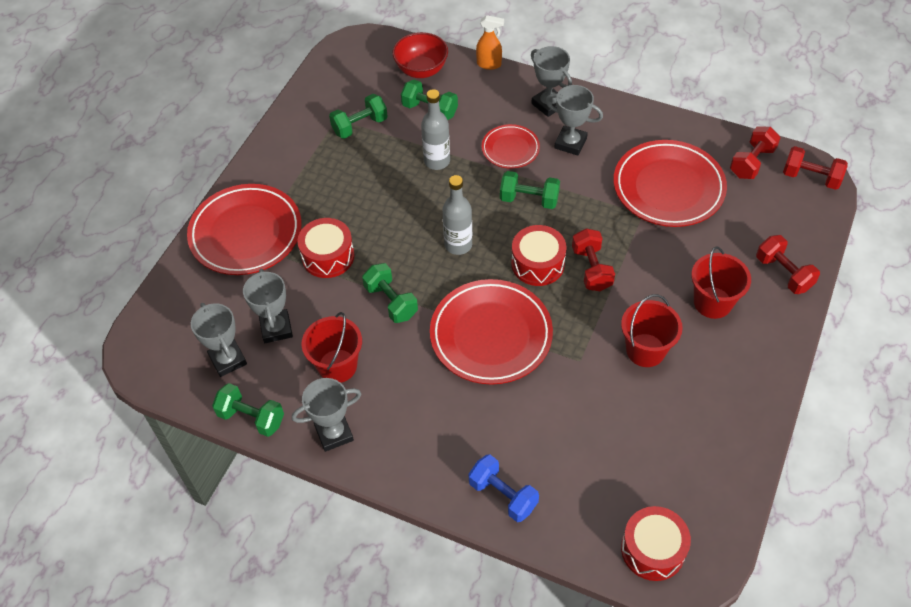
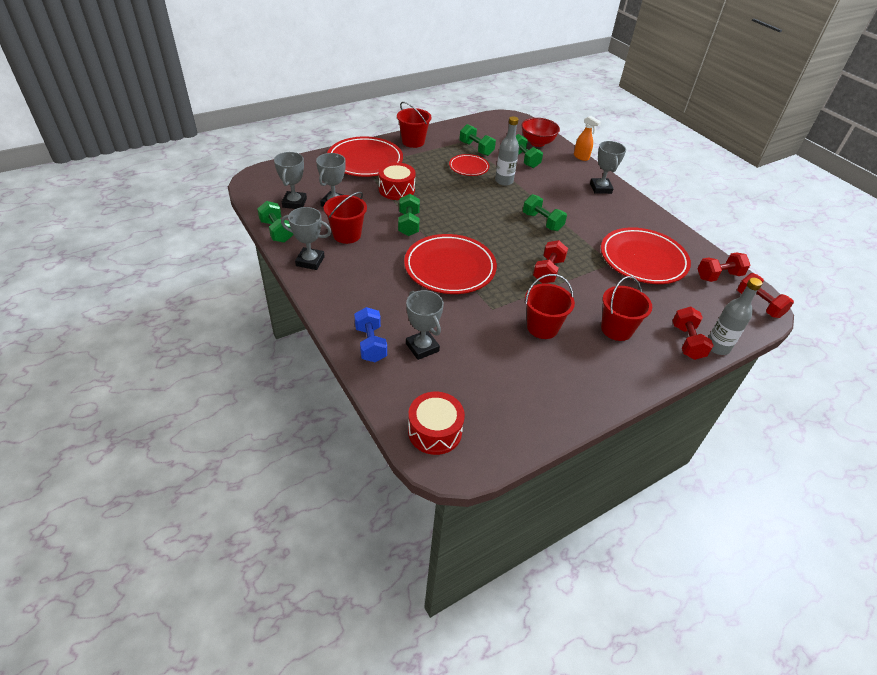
camera: 30 degrees right, 10 degrees down
green dumbbell [329,94,388,139] -> green dumbbell turned 45 degrees clockwise [459,124,496,156]
grey bottle [442,175,472,255] -> grey bottle moved to [708,278,762,355]
red plate [482,124,540,168] -> red plate moved to [449,154,489,176]
red drum [511,225,567,286] -> none
grey trophy [546,85,603,155] -> grey trophy moved to [406,290,444,360]
none -> red bucket [397,102,432,148]

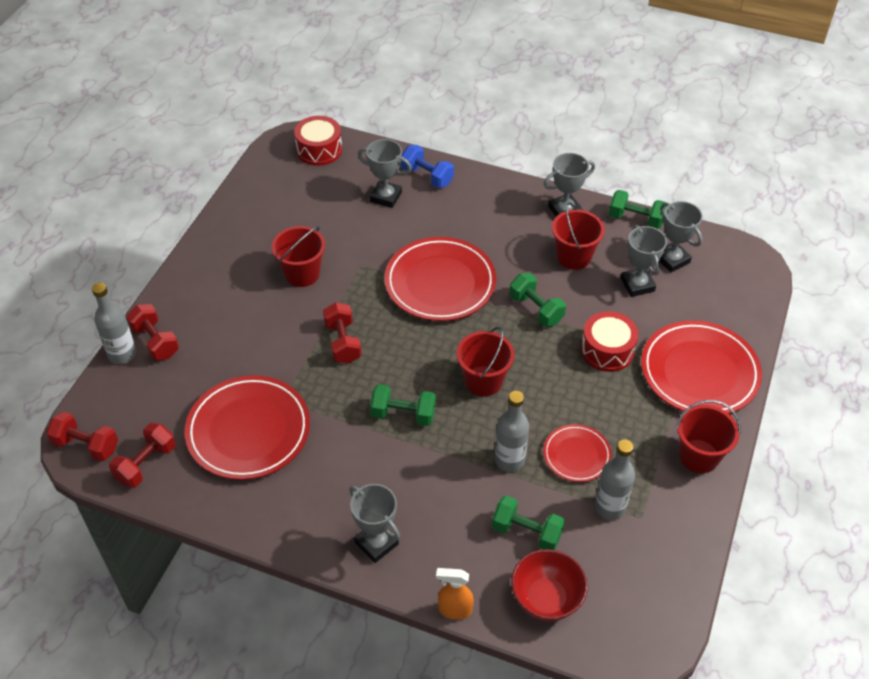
camera: 145 degrees right, 5 degrees up
green dumbbell [459,124,496,156] -> grey bottle [595,439,635,520]
red bucket [601,276,652,341] -> red bucket moved to [456,327,515,397]

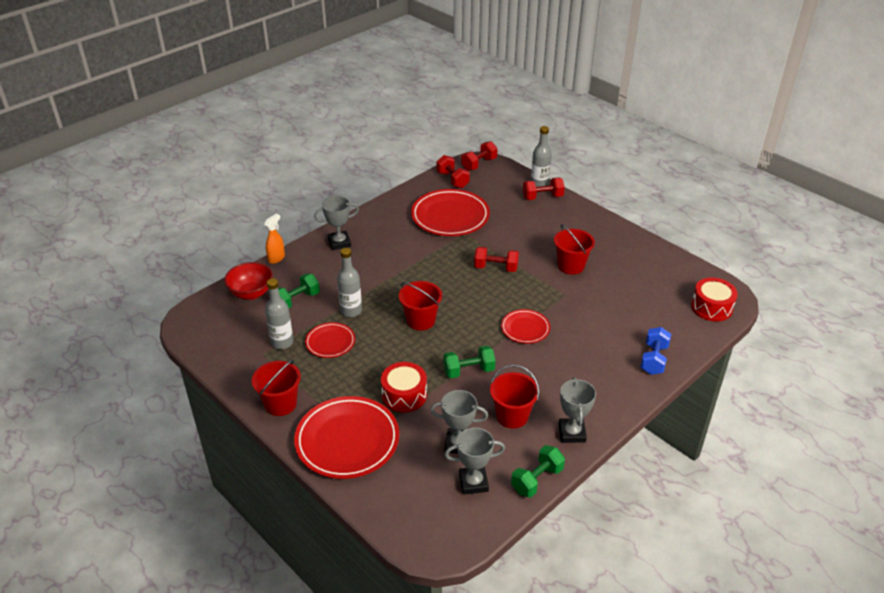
camera: 115 degrees right, 10 degrees down
grey trophy [358,139,412,208] -> none
green dumbbell [370,384,436,426] -> none
red plate [385,237,496,321] -> red plate [501,309,550,344], size x0.54
blue dumbbell [401,145,454,188] -> blue dumbbell turned 45 degrees counterclockwise [641,327,671,375]

